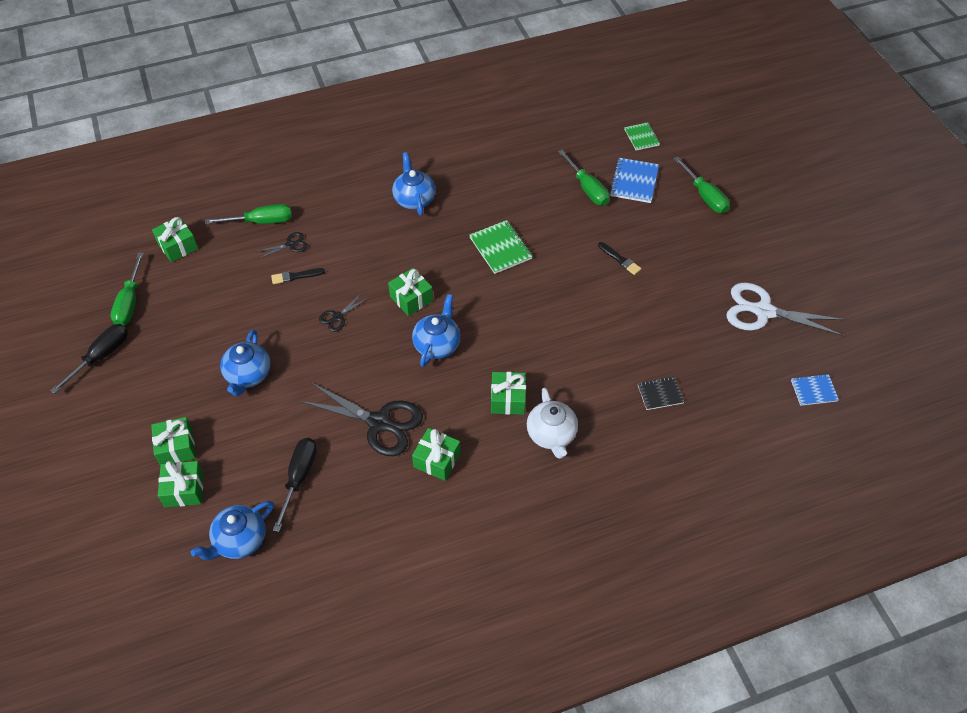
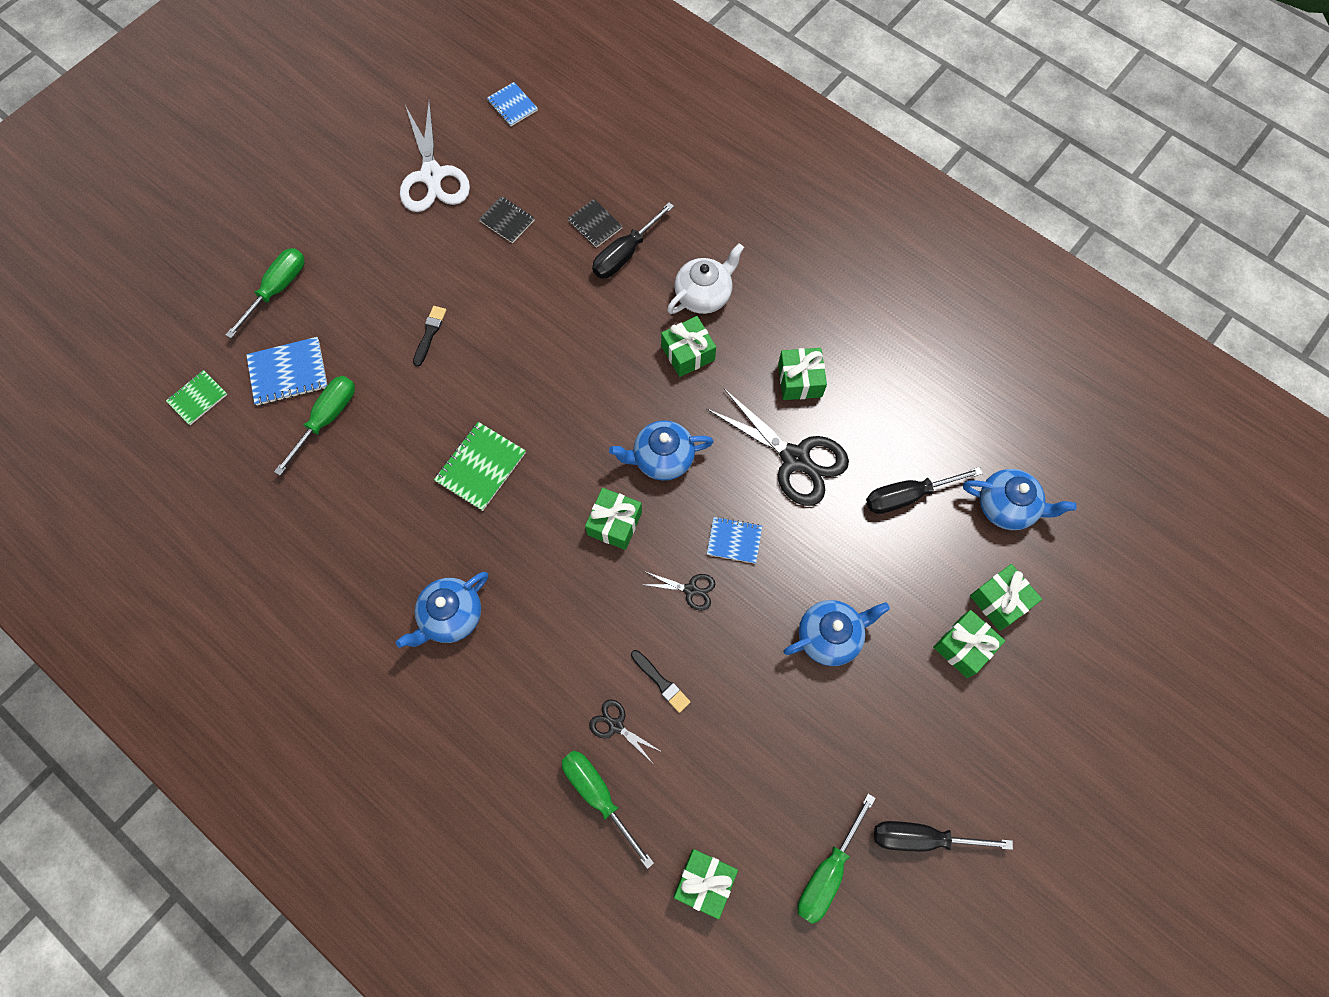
camera: 120 degrees left, 15 degrees up
green screwdriver [111,253,144,326] -> green screwdriver turned 150 degrees clockwise [797,793,876,924]
black scissors [300,383,423,456] -> black scissors turned 135 degrees clockwise [707,389,849,506]
none -> black notebook [479,196,535,243]
none -> black screwdriver [592,202,674,279]
none -> blue notebook [707,517,762,564]

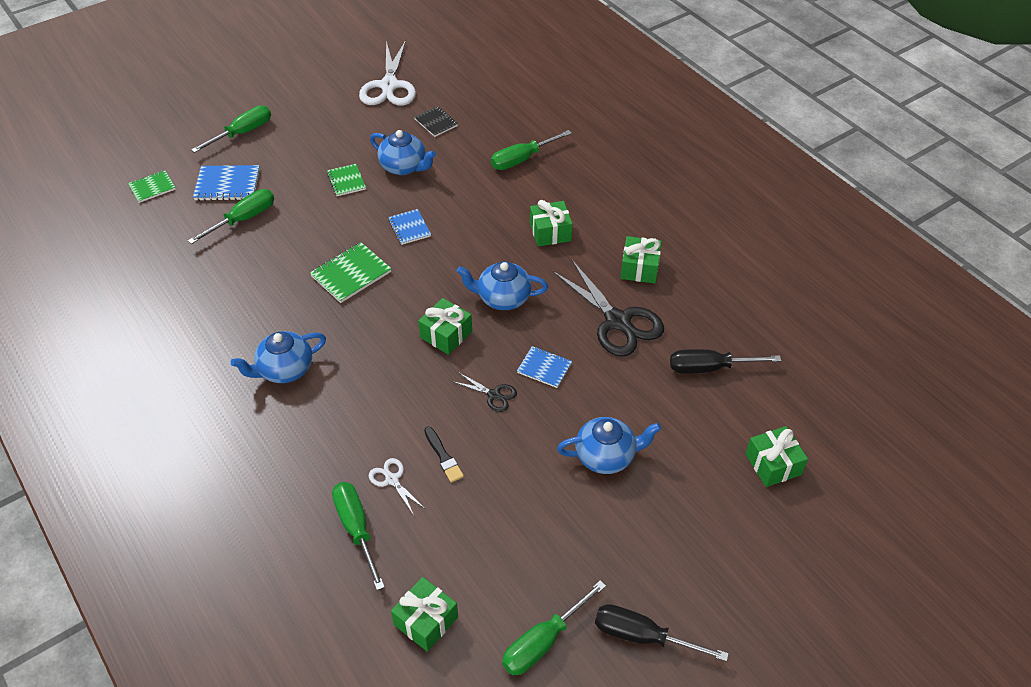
camera: 15 degrees right, 20 degrees down
black brush [413,306,446,367] -> green notebook [327,164,366,196]
blue notebook [487,82,538,126] -> blue notebook moved to [388,209,431,245]
black notebook [568,199,623,248] -> none
black scissors [589,699,662,762] -> white scissors [369,458,424,515]
black screwdriver [592,202,674,279] -> green screwdriver [491,130,572,170]
white teapot [667,243,744,314] -> none
green gift [933,610,1005,678] -> none
blue teapot [963,469,1077,530] -> blue teapot moved to [370,130,436,175]

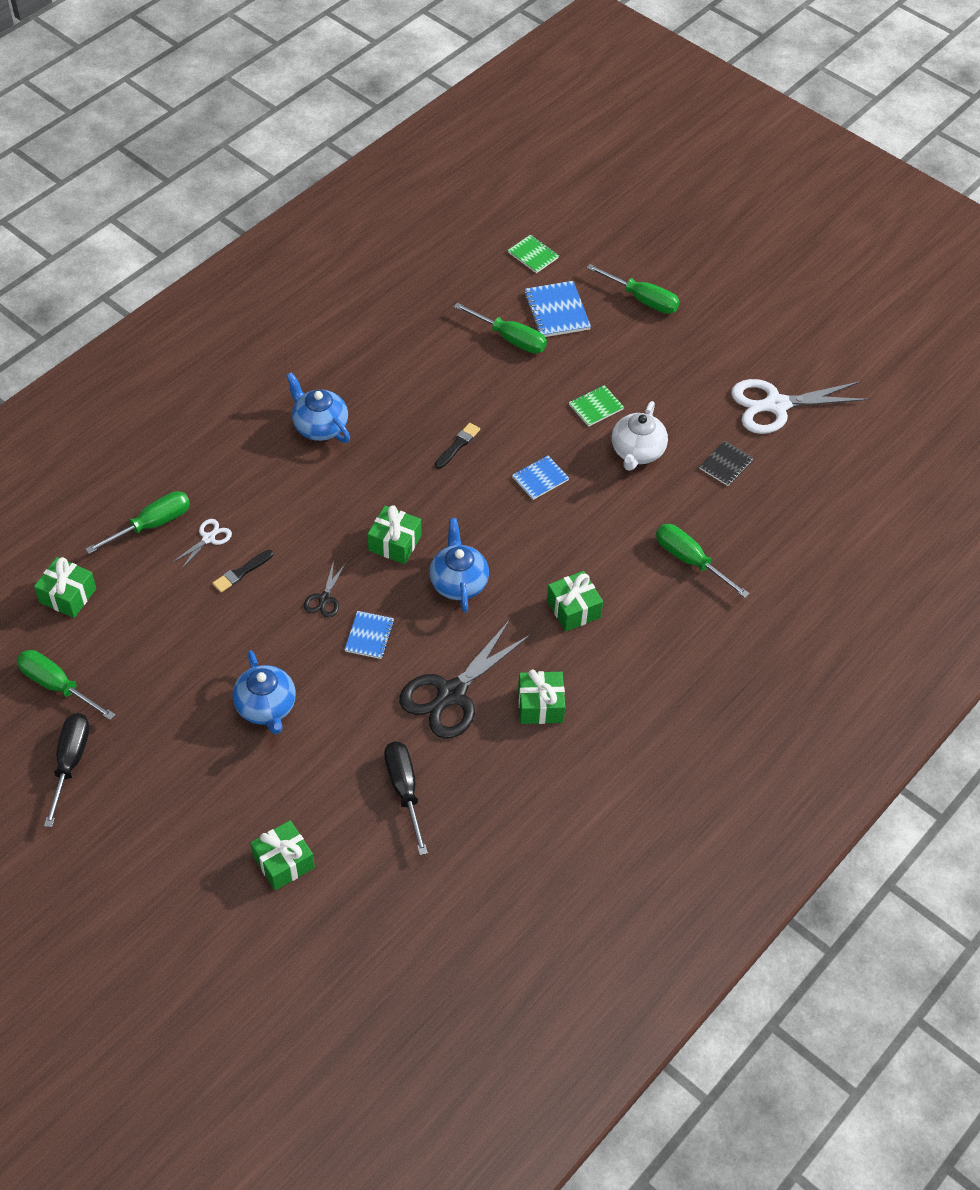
camera: 75 degrees right, 5 degrees up
green notebook [310,242,392,303] -> black brush [435,423,480,469]
blue teapot [370,130,436,175] -> white teapot [612,401,668,471]

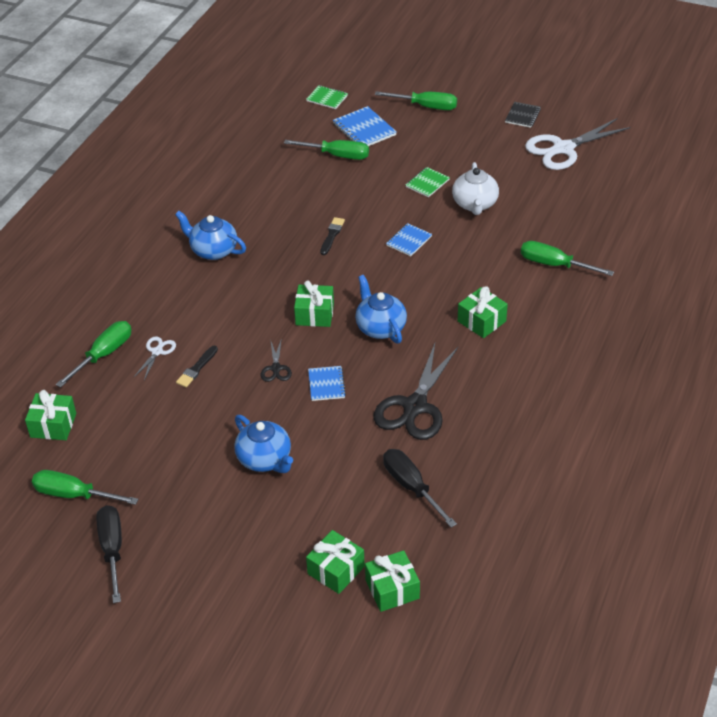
camera: 15 degrees left, 10 degrees down
green gift [518,669,565,724] -> green gift moved to [365,550,420,612]
black notebook [699,440,753,486] -> black notebook moved to [505,102,541,128]

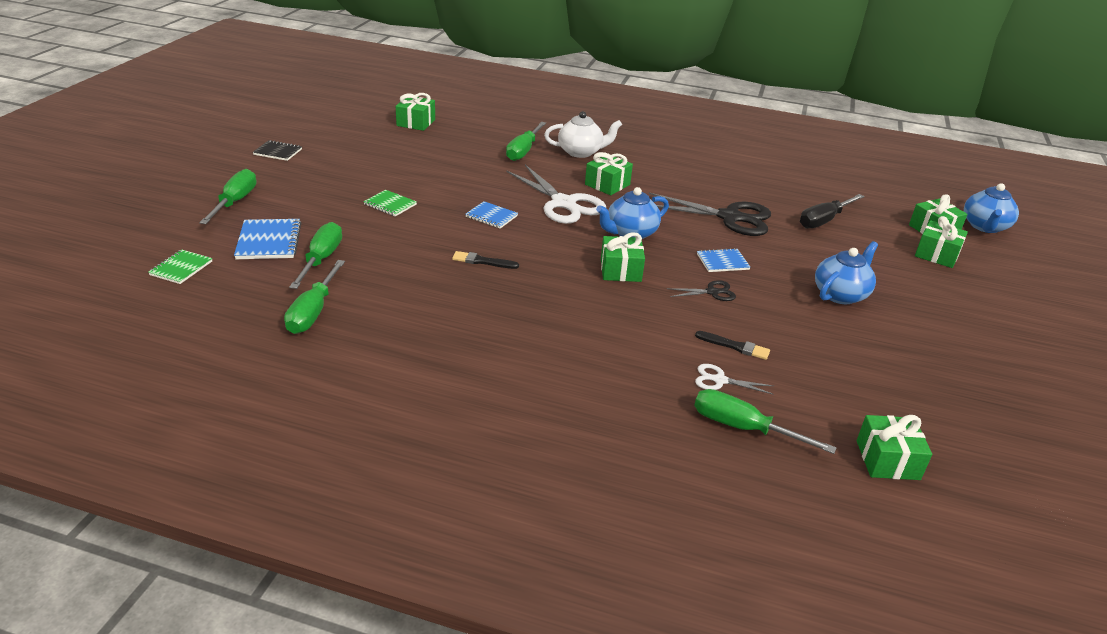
camera: 100 degrees left, 10 degrees down
green screwdriver [32,470,139,505] -> green screwdriver moved to [284,260,345,334]
black screwdriver [96,505,122,603] -> none
blue teapot [175,211,246,260] -> blue teapot moved to [964,183,1019,233]
blue notebook [333,106,397,146] -> blue notebook turned 60 degrees counterclockwise [234,219,301,259]
white teapot [452,162,499,215] -> white teapot moved to [544,111,622,158]
white scissors [525,119,630,170] -> white scissors moved to [506,165,606,224]
none -> green gift [396,93,435,131]

